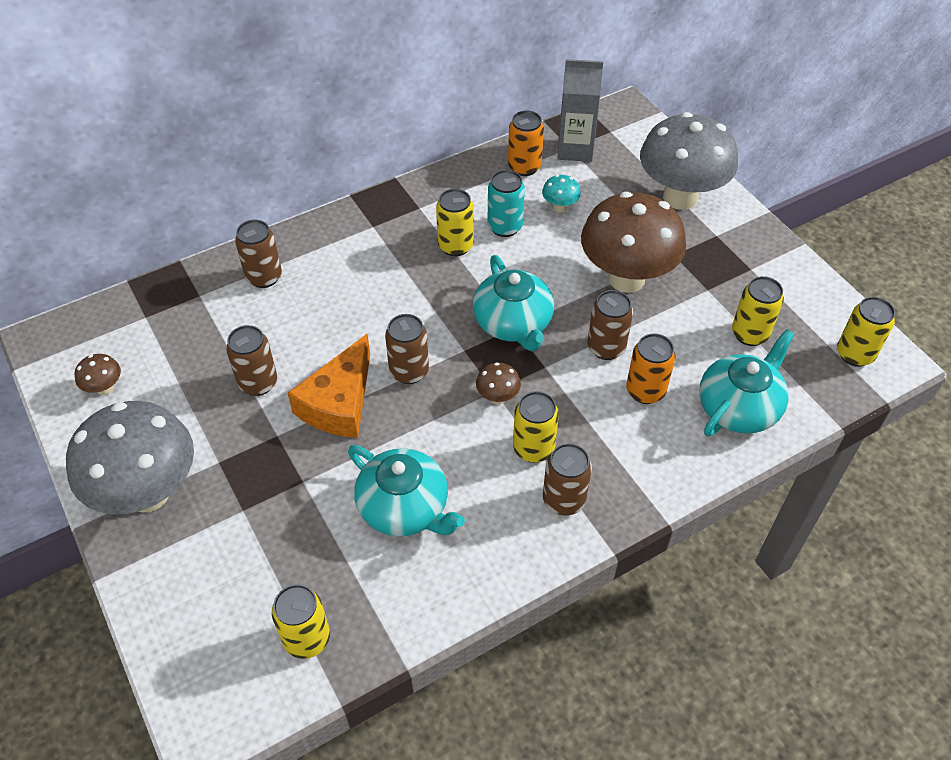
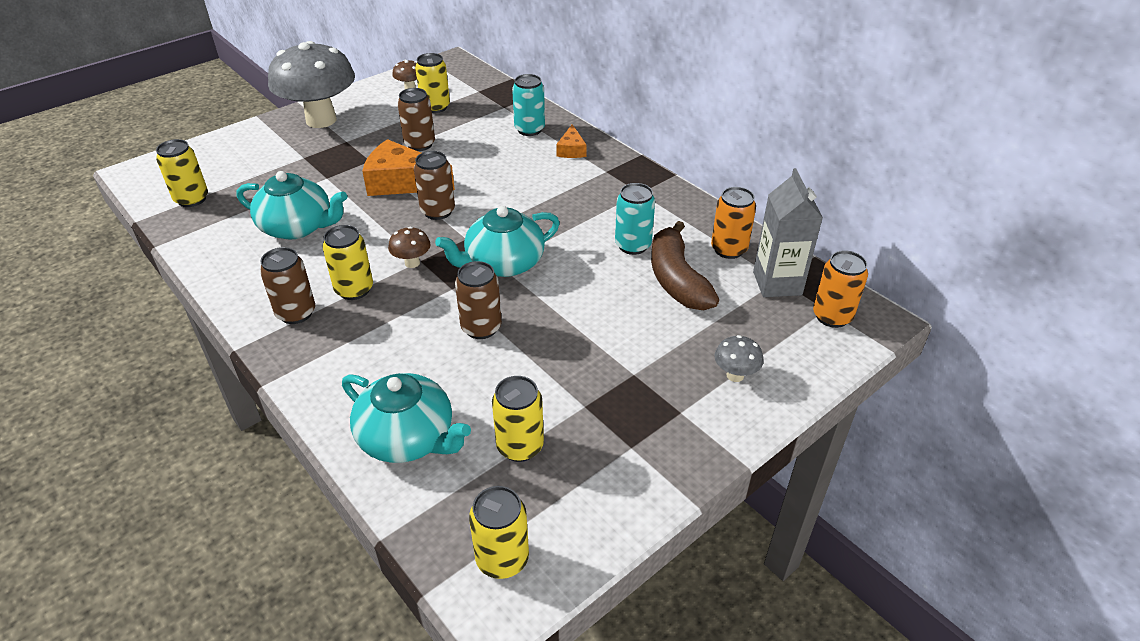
camera: 80 degrees right, 10 degrees down
brown can [235,220,282,288] -> turquoise can [512,74,545,136]
turquoise teapot [348,445,465,536] -> turquoise teapot turned 105 degrees counterclockwise [237,171,347,239]
yellow can [436,189,474,256] -> yellow can moved to [415,53,450,113]
turquoise mushroom [542,175,581,213] -> brown banana [651,221,719,310]
brown mushroom [581,192,686,293] -> none
orange can [626,334,676,404] -> orange can moved to [813,250,868,328]
grey mushroom [640,112,738,210] -> grey mushroom [714,335,764,382], size x0.40
none -> orange cheese [556,124,587,158]

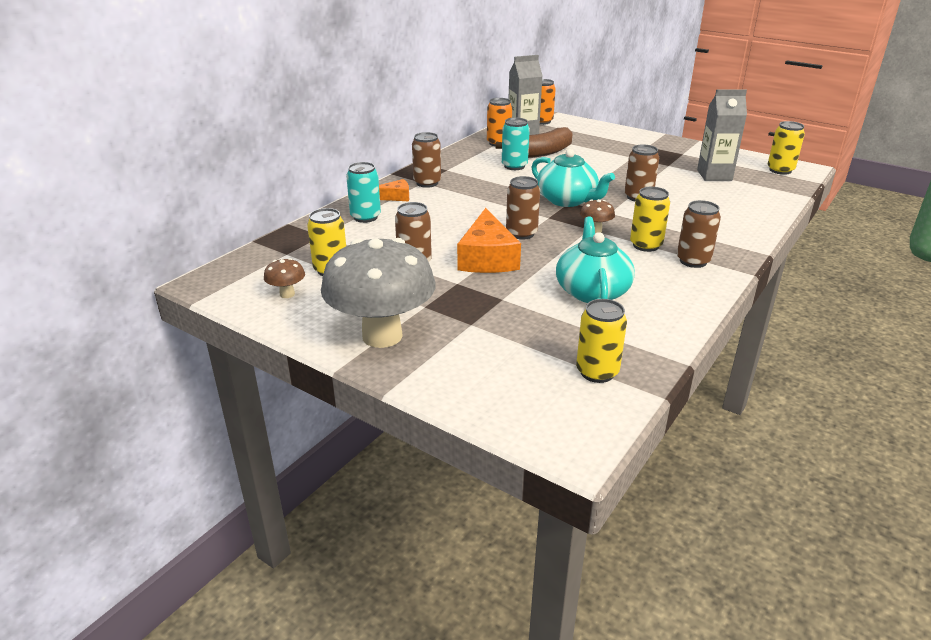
camera: 105 degrees left, 10 degrees down
turquoise teapot [342,373,471,463] -> none
yellow can [492,376,544,462] -> grey carton [697,89,747,181]
grey mushroom [714,335,764,382] -> none
none -> brown can [412,132,441,188]

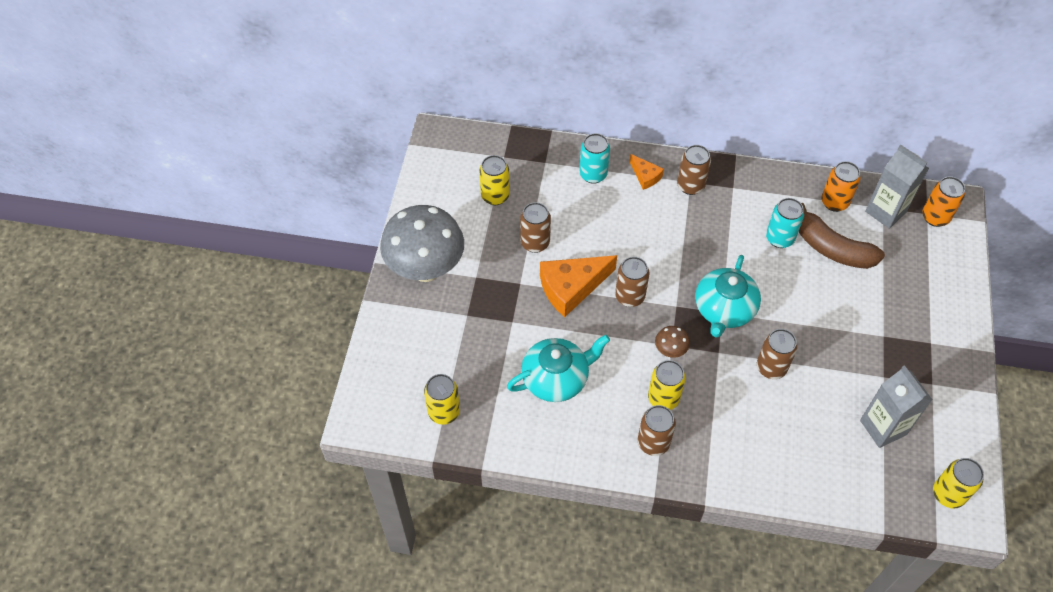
camera: 65 degrees right, 25 degrees up
brown mushroom [264,258,305,298] -> none

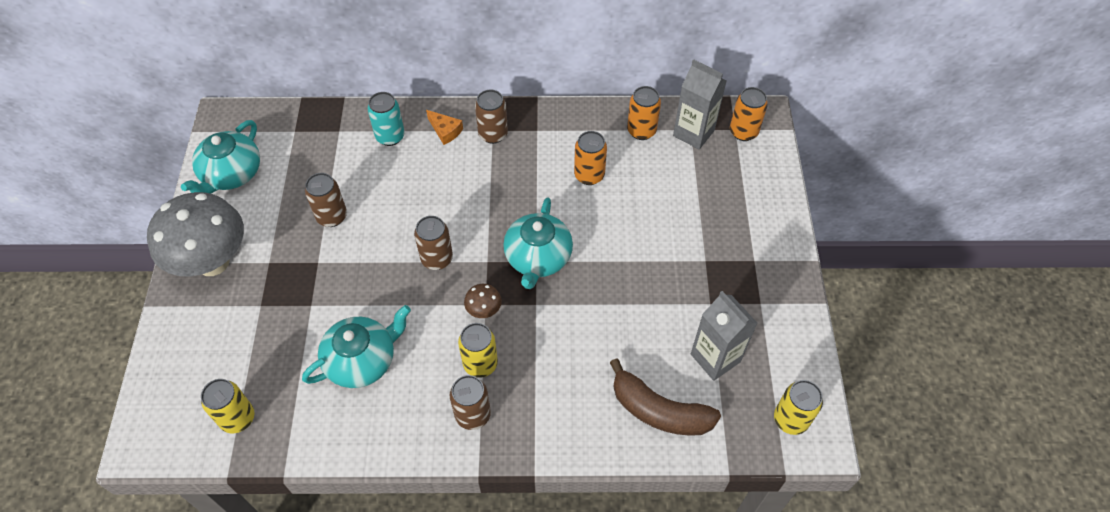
camera: 10 degrees left, 0 degrees up
yellow can [479,155,510,205] -> none
orange cheese [540,255,617,317] -> none
brown can [757,329,797,379] -> none
turquoise can [766,198,804,248] -> orange can [574,131,607,185]
brown banana [799,203,885,269] -> brown banana moved to [610,358,721,436]
none -> turquoise teapot [181,120,260,194]

